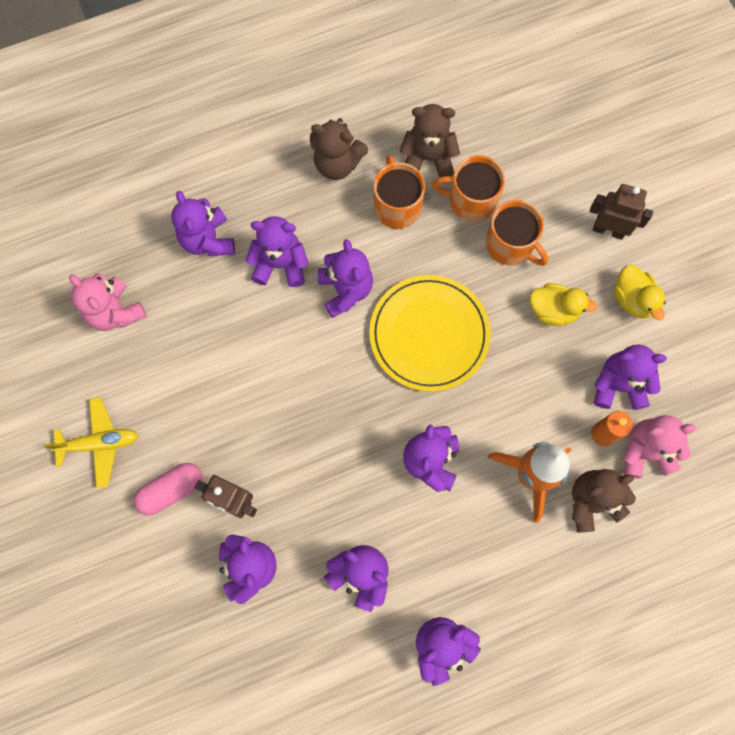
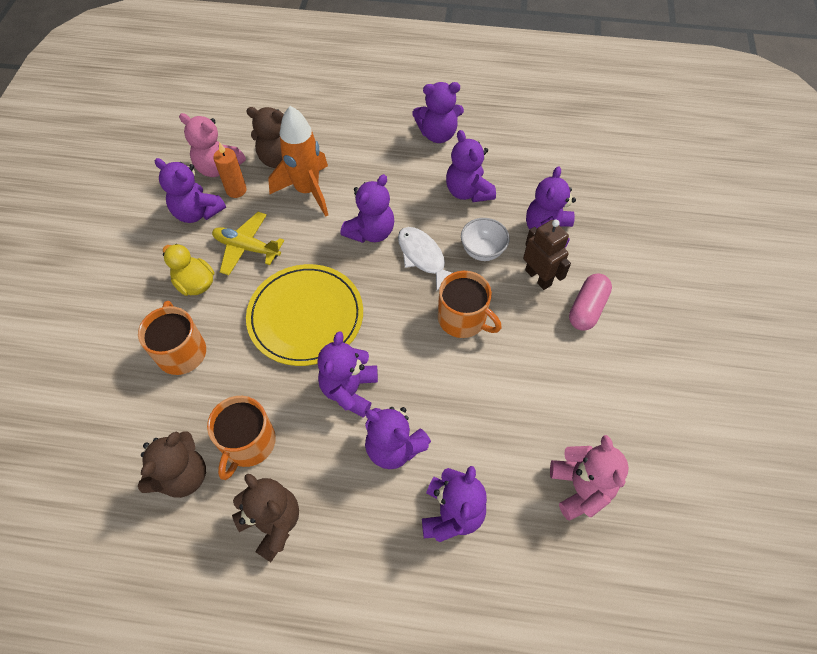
camera: 150 degrees left, 15 degrees down
yellow plane [44,397,139,488] -> yellow plane moved to [212,212,284,275]
pink capsule [134,463,202,516] -> pink capsule turned 60 degrees counterclockwise [569,274,612,331]
brown teddy bear [399,104,460,178] -> brown teddy bear turned 90 degrees counterclockwise [138,431,206,498]
orange mug [432,155,505,222] -> orange mug moved to [438,271,502,338]
brown robot [590,184,653,240] -> none
yellow duck [614,265,666,320] -> none
none -> white fish [398,227,452,291]
none -> white bowl [461,218,510,261]

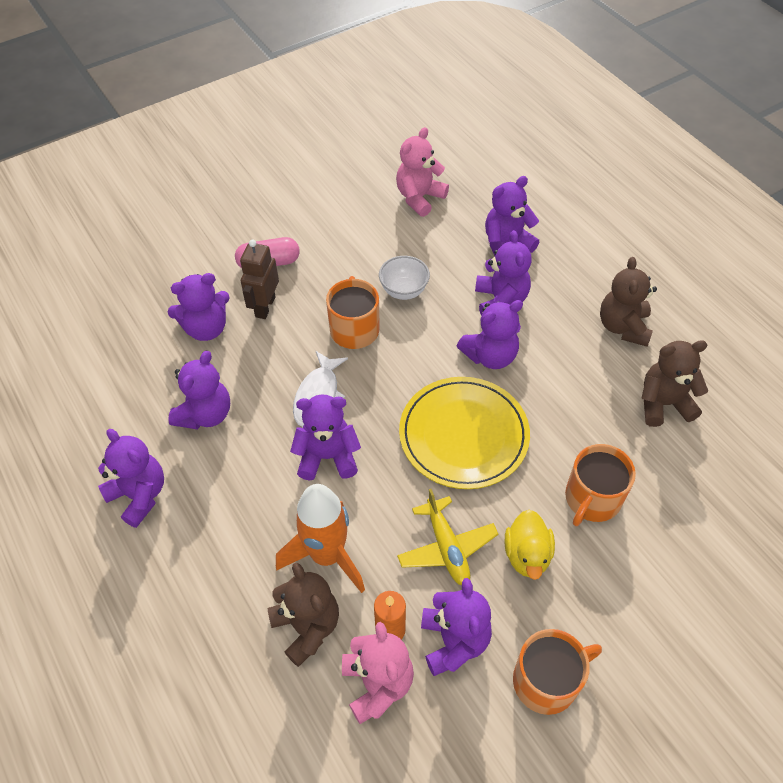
camera: 130 degrees left, 5 degrees down
orange mug [207,396,276,480] -> orange mug moved to [513,629,602,715]
white bowl [461,218,510,261] -> white bowl moved to [379,256,430,300]

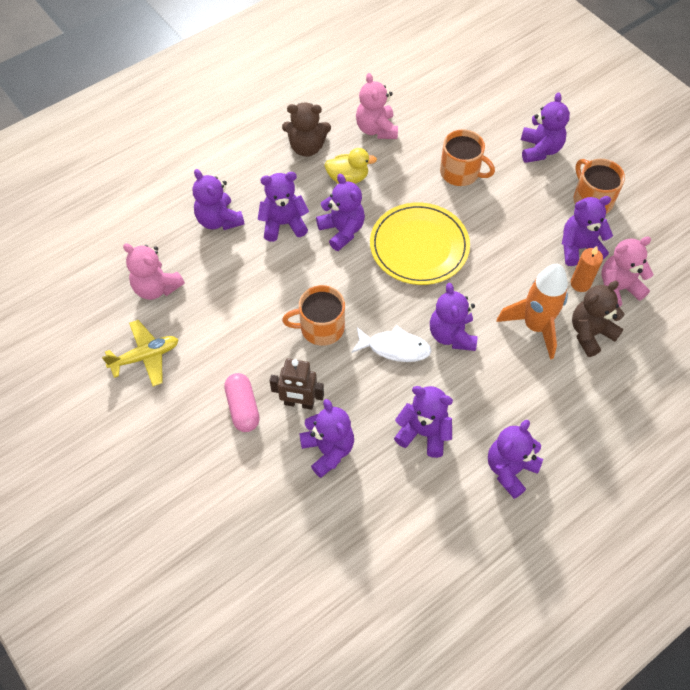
camera: 95 degrees left, 5 degrees up
white bowl [379,256,430,300] -> none
yellow plane [397,489,498,585] -> yellow plane moved to [102,320,179,387]
yellow duck [505,509,555,580] -> yellow duck moved to [324,148,377,184]
brown teddy bear [641,340,708,427] -> pink teddy bear [356,73,398,139]
none -> purple teddy bear [521,93,570,163]

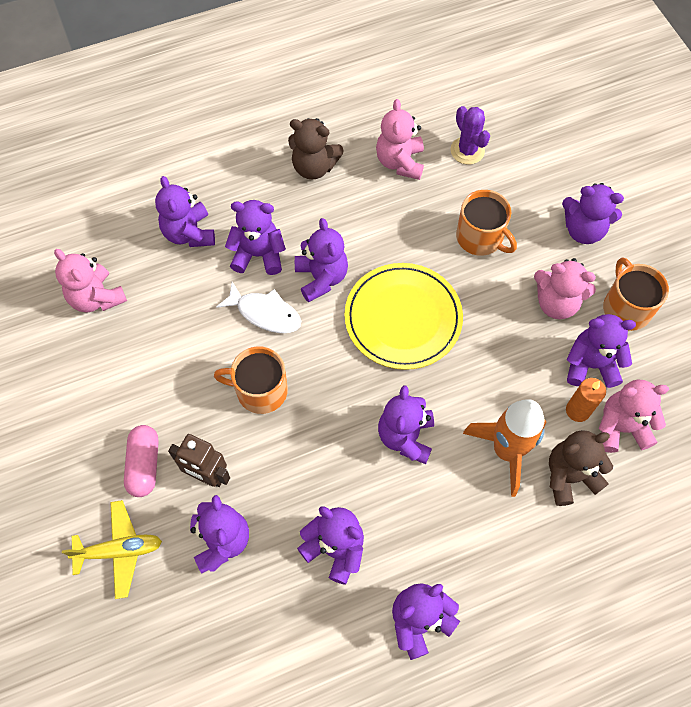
camera: 15 degrees right, 5 degrees up
yellow plane [102,320,179,387] -> yellow plane moved to [62,500,162,599]
yellow duck [324,148,377,184] -> none
white fish [351,325,431,362] -> white fish moved to [216,282,301,333]
purple teddy bear [521,93,570,163] -> purple teddy bear turned 90 degrees clockwise [562,183,624,244]
none -> purple cactus [450,106,490,165]
none -> pink teddy bear [534,258,596,319]

